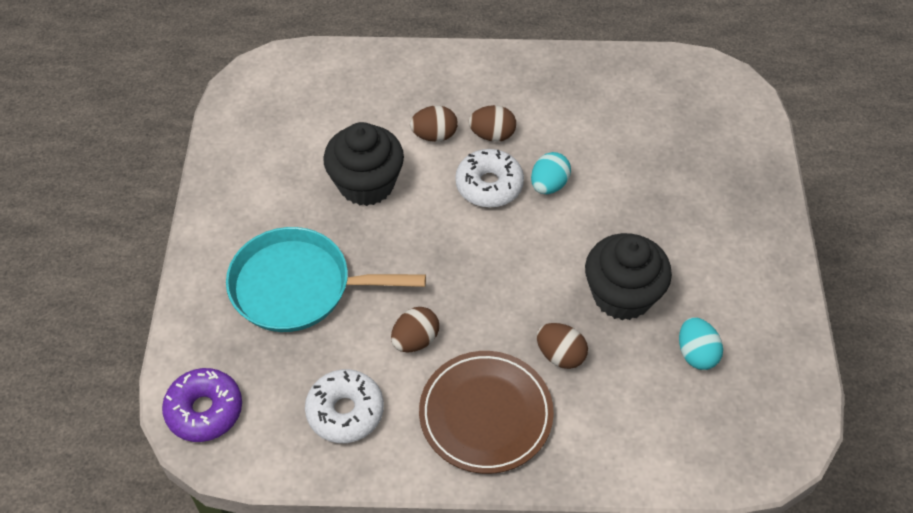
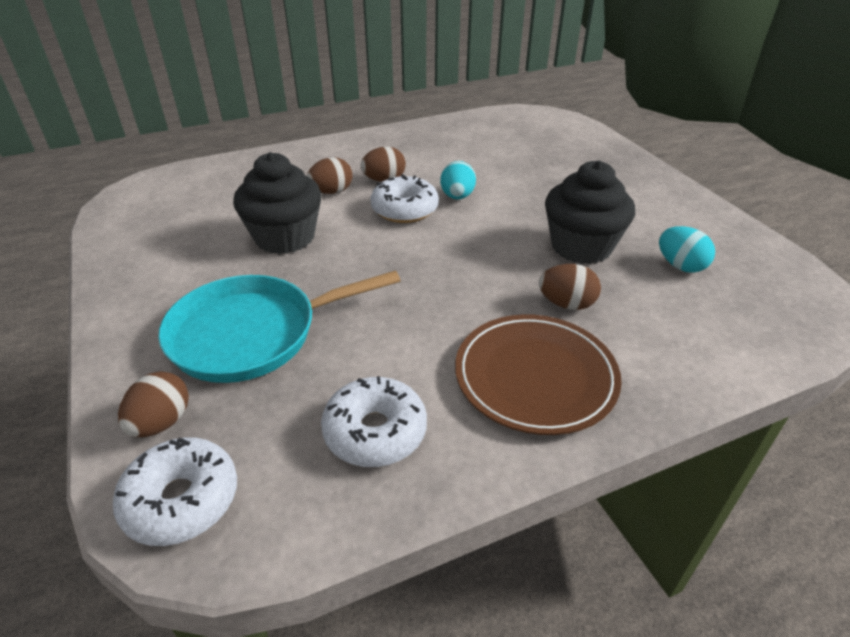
camera: 25 degrees left, 15 degrees down
purple donut [162,368,242,442] -> white donut [113,437,237,546]
brown egg [391,307,439,352] -> brown egg moved to [118,371,189,437]

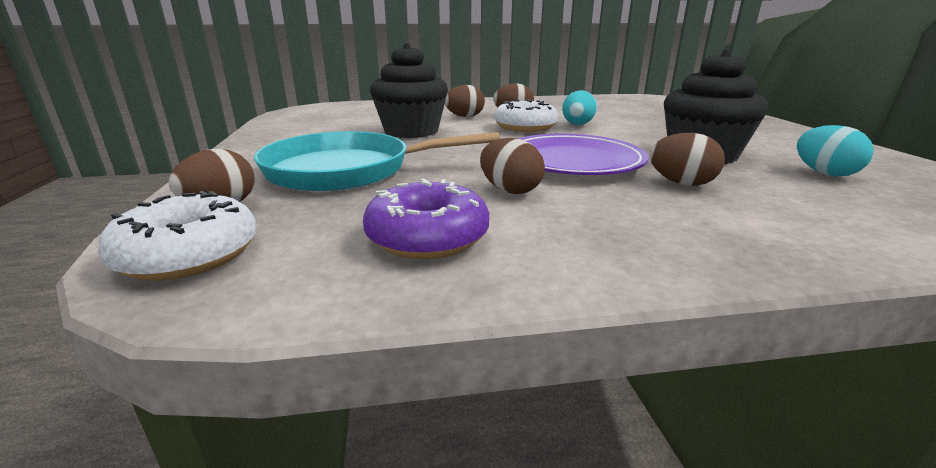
camera: 15 degrees right, 15 degrees down
white donut [321,376,427,467] -> purple donut [363,179,489,259]
brown plate [455,314,622,435] -> none
none -> brown egg [480,138,545,194]
none -> purple plate [518,134,649,175]

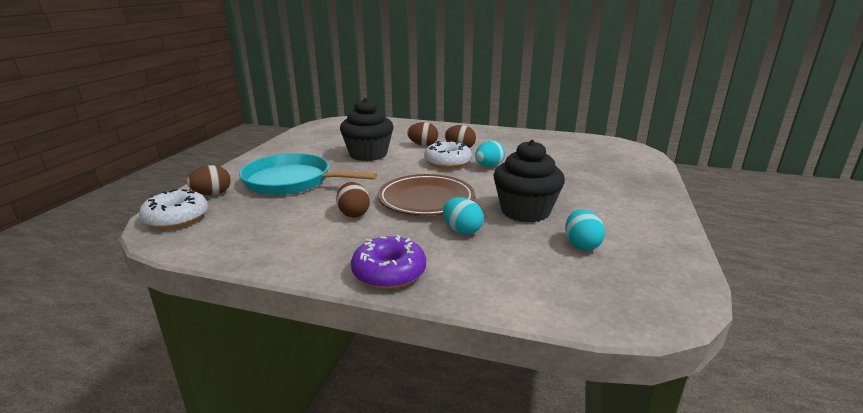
camera: 25 degrees right, 0 degrees up
purple donut [363,179,489,259] -> purple donut moved to [351,235,426,289]
purple plate [518,134,649,175] -> brown plate [378,174,475,216]
brown egg [650,133,725,186] -> turquoise egg [443,197,483,235]

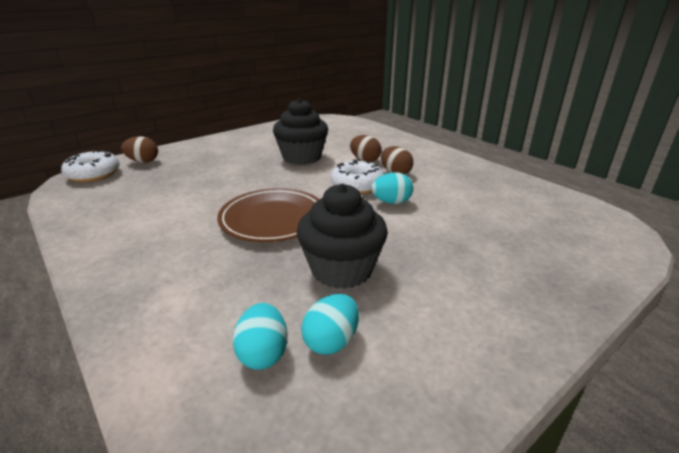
camera: 35 degrees right, 5 degrees up
turquoise pan [239,153,377,195] -> none
brown egg [336,182,370,218] -> none
purple donut [351,235,426,289] -> none
turquoise egg [443,197,483,235] -> turquoise egg moved to [233,303,288,370]

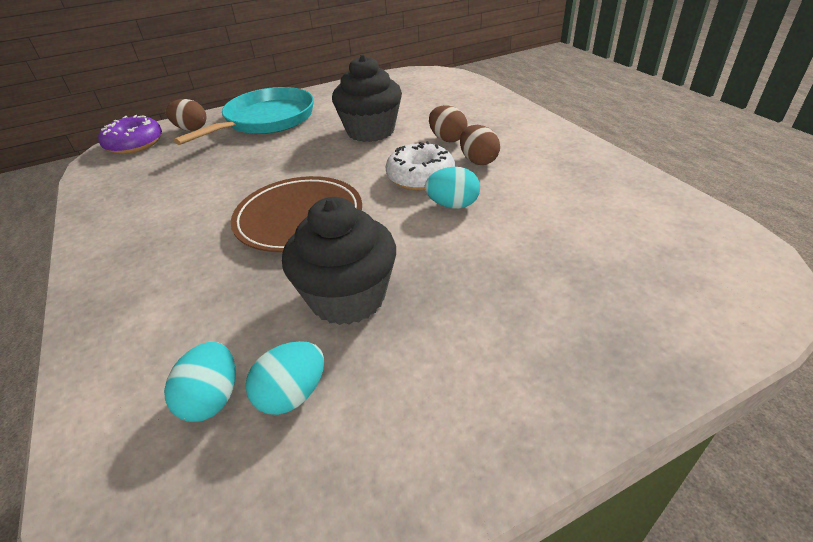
camera: 15 degrees right, 10 degrees up
white donut [61,150,120,182] -> purple donut [98,115,162,154]
none -> turquoise pan [173,87,314,145]

